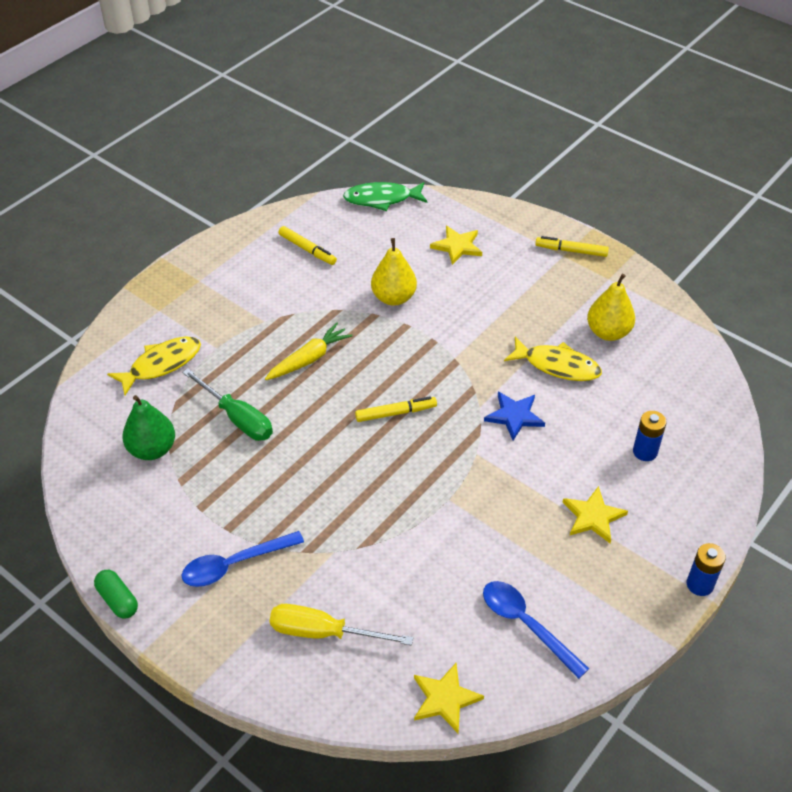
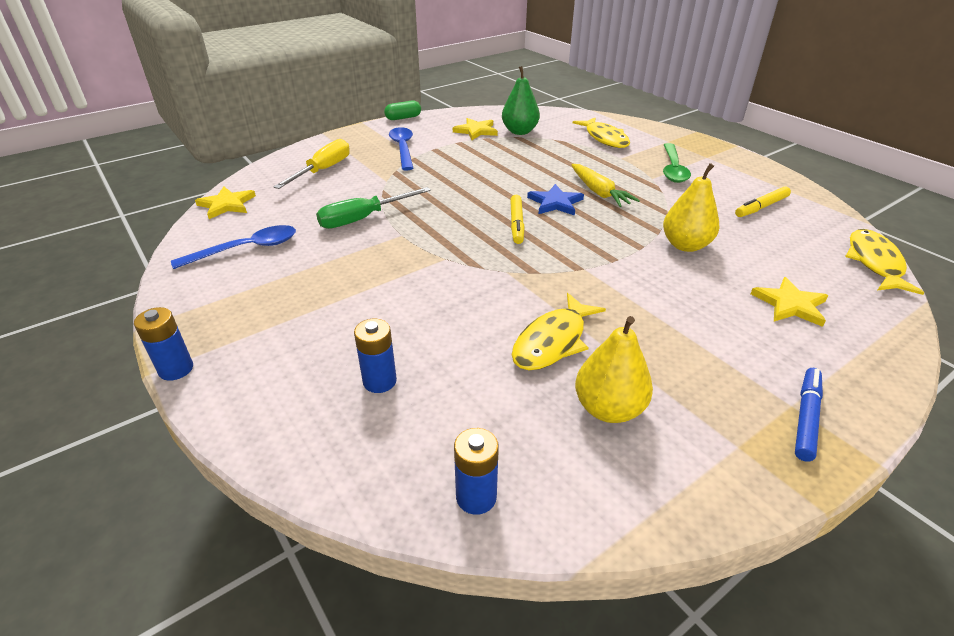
camera: 105 degrees right, 10 degrees down
green screwdriver [182,368,273,441] -> green screwdriver moved to [316,187,431,229]
green fish [343,182,428,211] -> yellow fish [845,229,924,295]
blue star [484,392,545,441] -> blue star moved to [527,184,584,216]
yellow marker [535,236,609,257] -> blue marker [795,368,823,461]
yellow star [563,486,628,543] -> yellow star moved to [453,118,498,140]
none -> blue battery [454,428,499,515]
none -> green spoon [663,143,691,183]

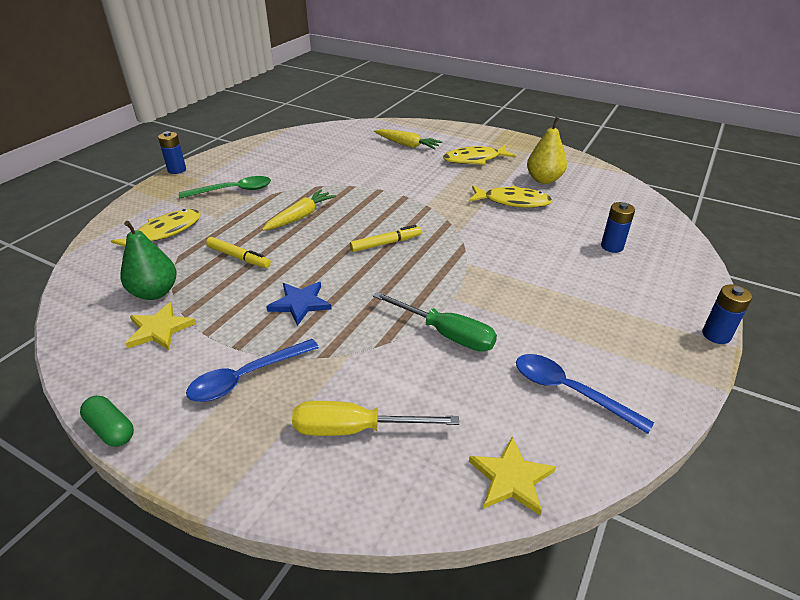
camera: 115 degrees left, 0 degrees up
blue battery [454,428,499,515] -> blue battery moved to [158,131,186,174]
blue star [527,184,584,216] -> blue star moved to [266,282,331,326]
yellow pear [663,163,719,252] -> none
yellow marker [735,186,791,217] -> yellow marker moved to [206,237,271,268]
yellow star [751,277,829,327] -> yellow carrot [374,129,442,149]
blue marker [795,368,823,461] -> none
yellow fish [845,229,924,295] -> yellow fish moved to [443,145,516,165]

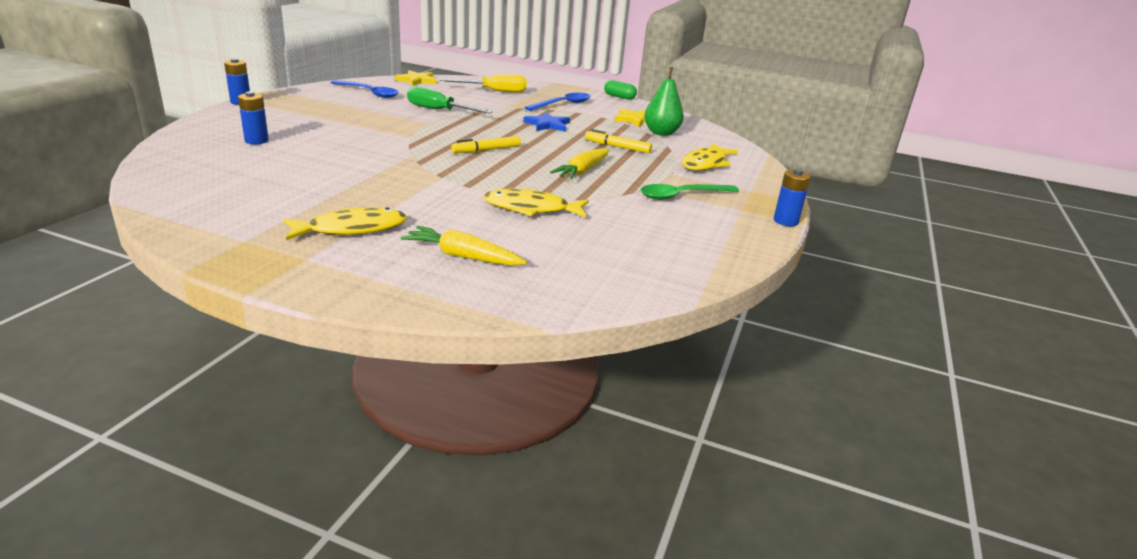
camera: 170 degrees right, 10 degrees down
yellow fish [469,186,553,208] -> yellow fish moved to [483,189,589,218]
yellow pear [527,117,567,184] -> none

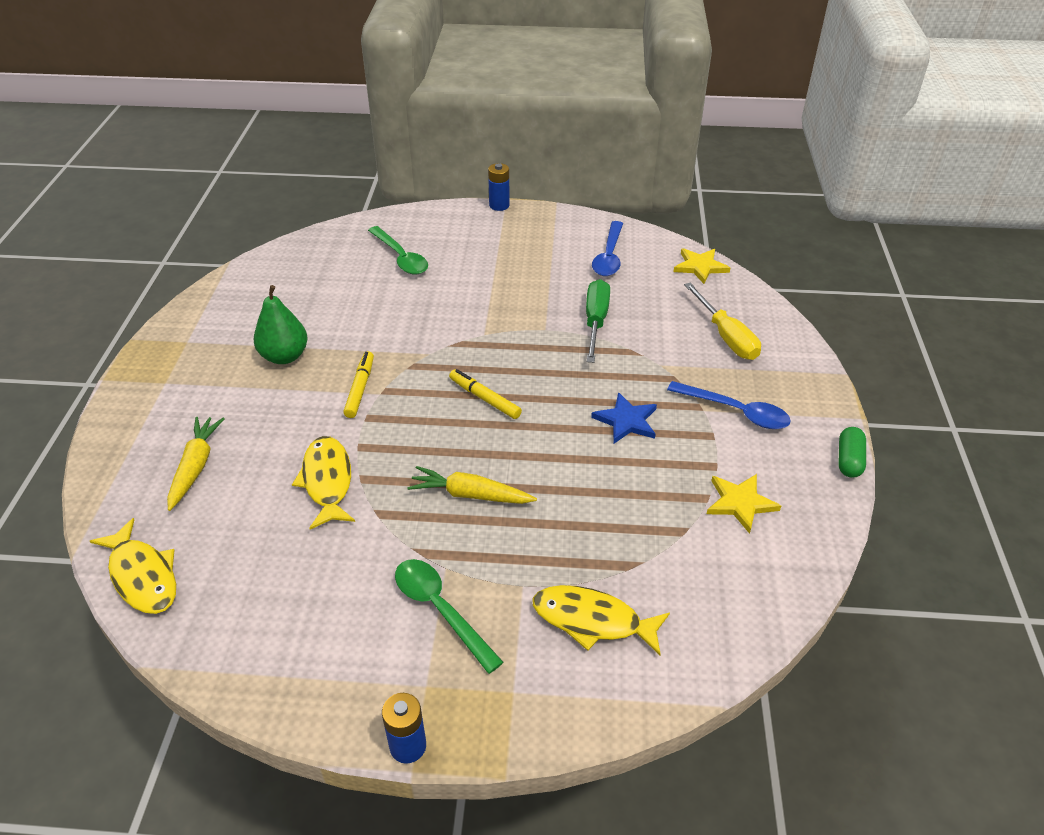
camera: 75 degrees right, 15 degrees up
blue battery [238,91,269,144] -> green spoon [368,226,428,274]
yellow fish [283,207,407,240] -> yellow fish moved to [90,518,176,614]
yellow marker [585,129,652,153] -> yellow marker moved to [343,351,374,418]
green pear [644,67,684,136] -> green pear moved to [254,285,308,364]

